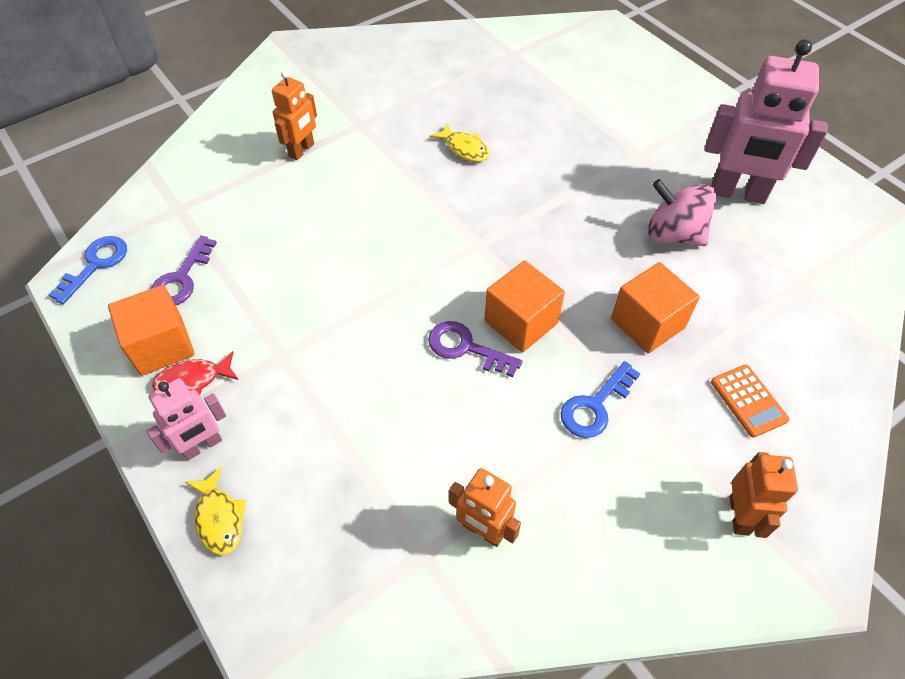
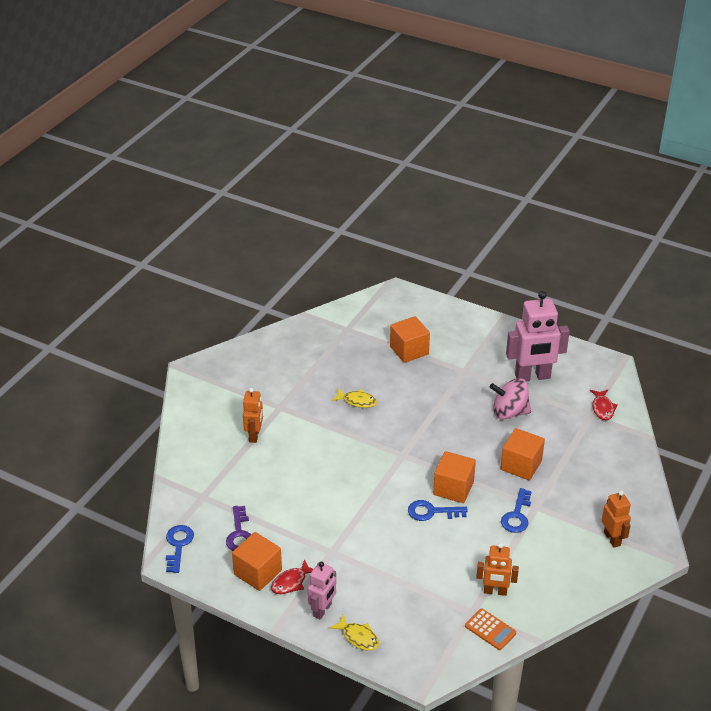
camera: 25 degrees left, 15 degrees down
purple key [428,321,522,377] -> blue key [408,500,468,521]
orange calculator [711,365,789,438] -> orange calculator moved to [465,609,516,650]
none -> orange cube [390,316,430,363]
none -> red fish [590,390,618,420]

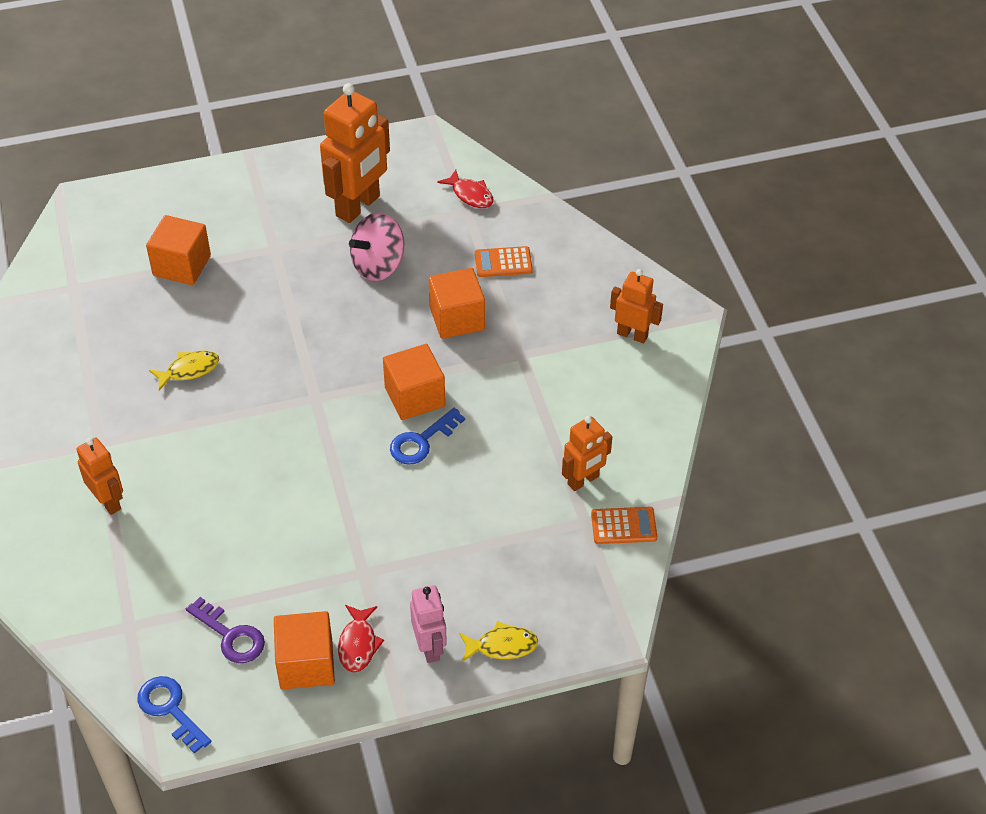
camera: 45 degrees left, 10 degrees up
blue key [501,488,532,533] -> none
pink robot [506,291,570,381] -> orange robot [320,83,390,223]
none -> orange calculator [475,246,533,277]

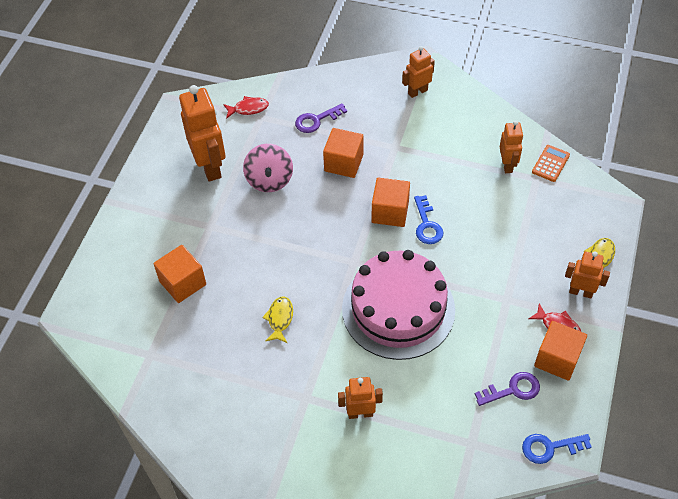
camera: 55 degrees left, 5 degrees up
pink robot [410,585,447,663] -> orange robot [565,251,610,298]
orange calculator [475,246,533,277] -> purple key [295,103,347,133]
none -> pink cake [342,250,455,360]

